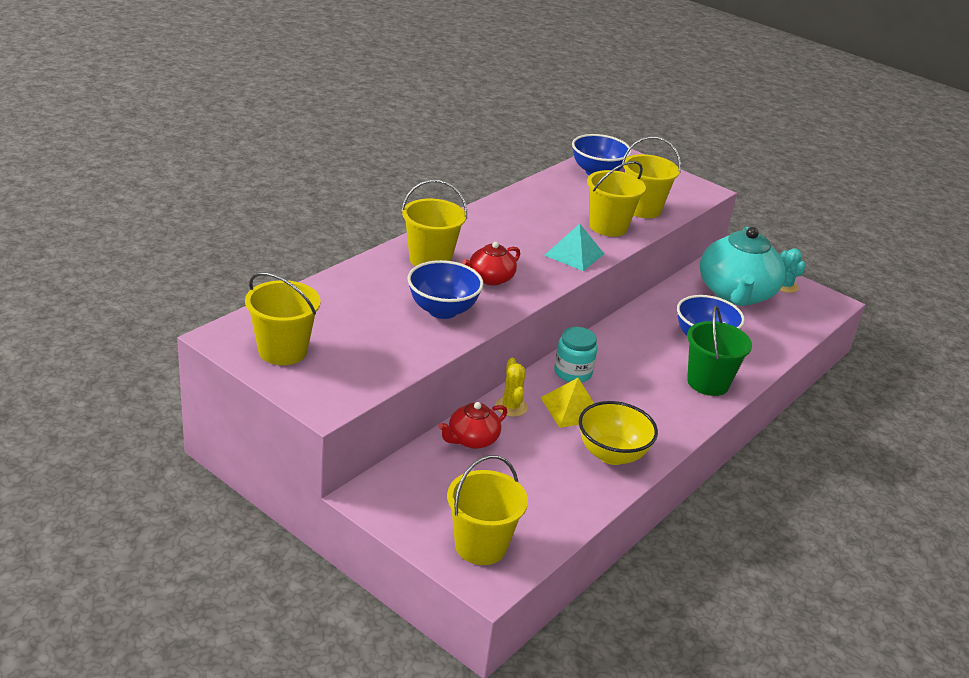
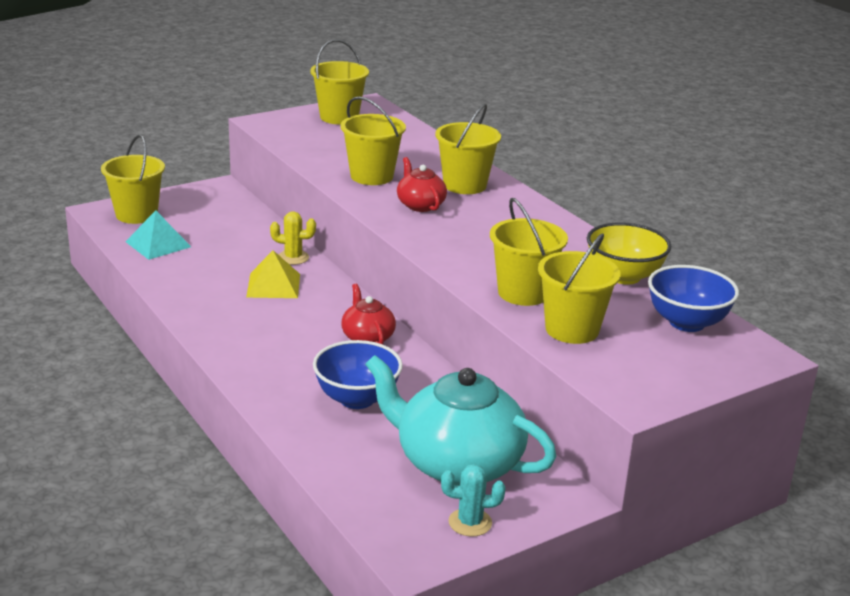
camera: 110 degrees right, 5 degrees down
blue bowl [408,260,484,319] -> yellow bucket [340,96,406,185]
red teapot [438,402,507,449] -> red teapot moved to [341,283,396,344]
turquoise pyramid [544,224,604,271] -> turquoise pyramid moved to [125,210,191,260]
turquoise jar [554,327,598,383] -> none
yellow bowl [579,401,658,465] -> yellow bowl moved to [587,222,671,285]
green bucket [687,306,752,396] -> none

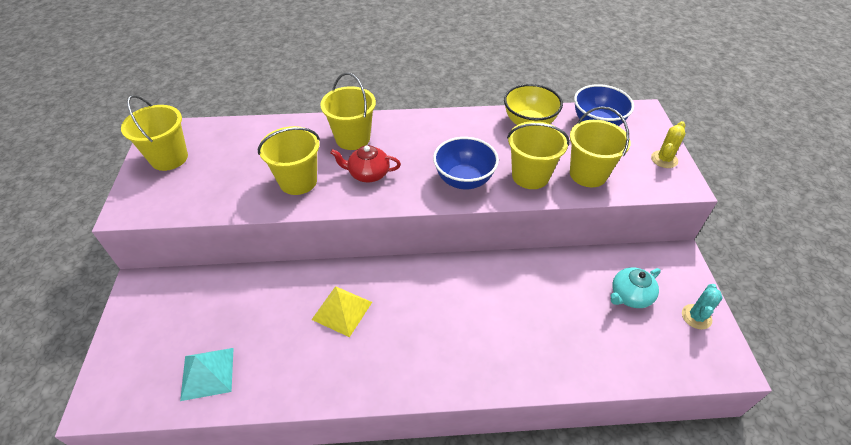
camera: 60 degrees left, 20 degrees up
yellow bucket [101,135,165,224] -> none
yellow cactus [270,211,316,265] -> yellow cactus moved to [651,121,686,168]
blue bowl [313,340,403,409] -> blue bowl moved to [433,137,499,189]
red teapot [341,283,396,344] -> none
turquoise teapot [365,355,557,486] -> turquoise teapot [610,267,661,308], size x0.49

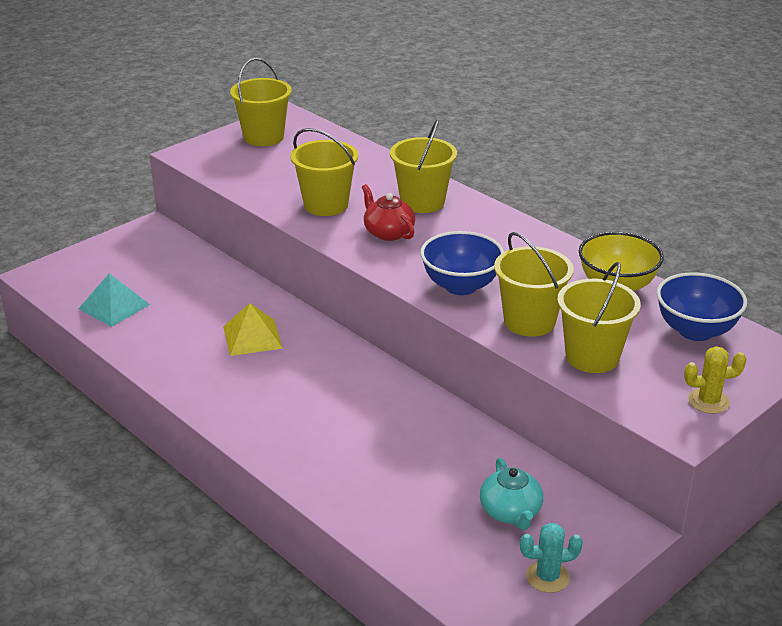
camera: 50 degrees right, 15 degrees down
turquoise teapot [610,267,661,308] -> turquoise teapot turned 120 degrees counterclockwise [480,458,543,530]

